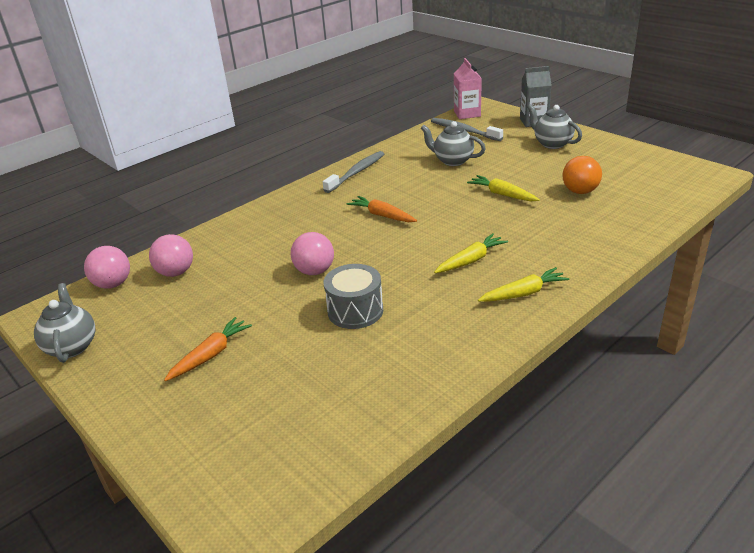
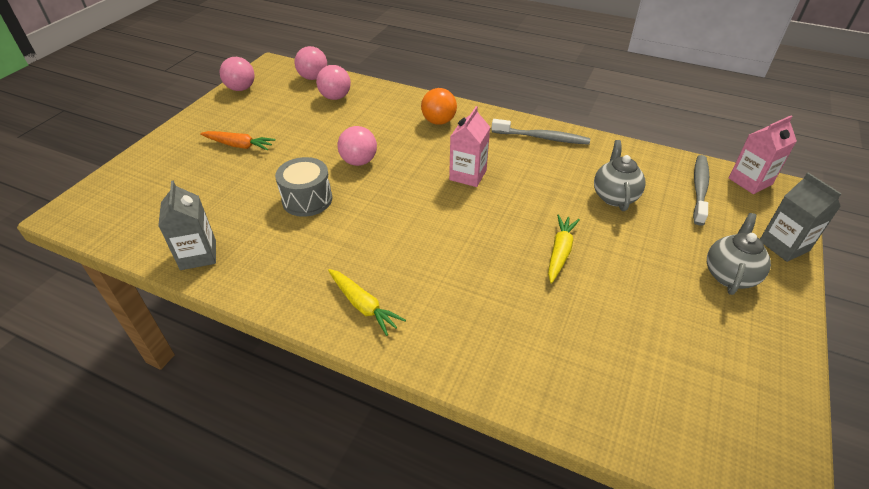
camera: 65 degrees right, 10 degrees up
grey teapot [34,283,95,363] -> pink ball [220,57,255,91]
orange carrot [347,196,417,222] -> pink carton [449,106,490,187]
yellow carrot [434,233,508,273] -> none
orange ball [562,156,602,194] -> orange ball moved to [421,88,457,125]
none -> grey carton [158,181,216,270]

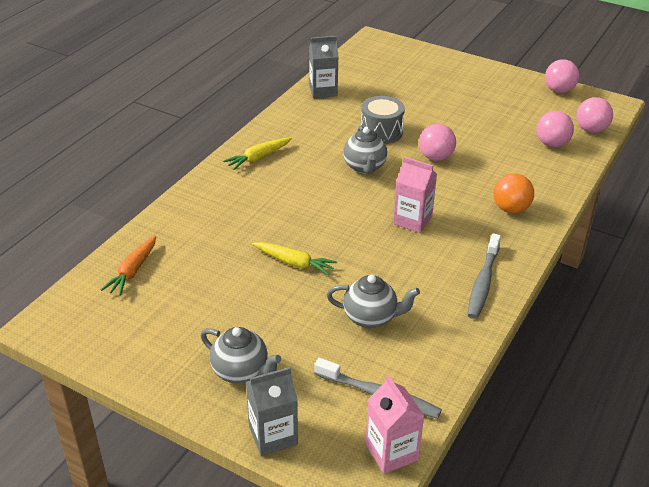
camera: 95 degrees right, 5 degrees down
orange carrot [200,131,276,151] -> orange carrot moved to [101,236,156,296]
none -> grey teapot [343,126,387,174]

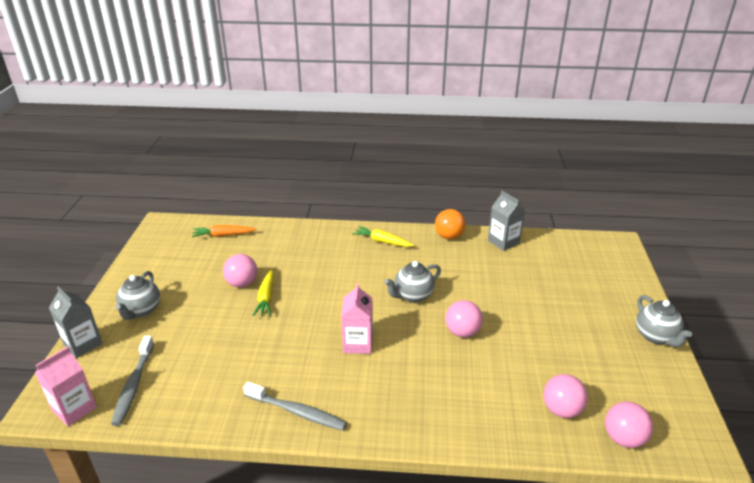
camera: 65 degrees right, 5 degrees down
grey teapot [327,275,420,328] -> grey teapot moved to [636,295,692,347]
grey drum [361,96,405,144] -> none
grey toothbrush [467,233,501,319] -> grey toothbrush turned 150 degrees counterclockwise [243,382,347,431]
orange ball [494,173,534,213] -> orange ball moved to [435,209,465,239]
pink ball [545,59,579,93] -> pink ball moved to [223,254,257,288]

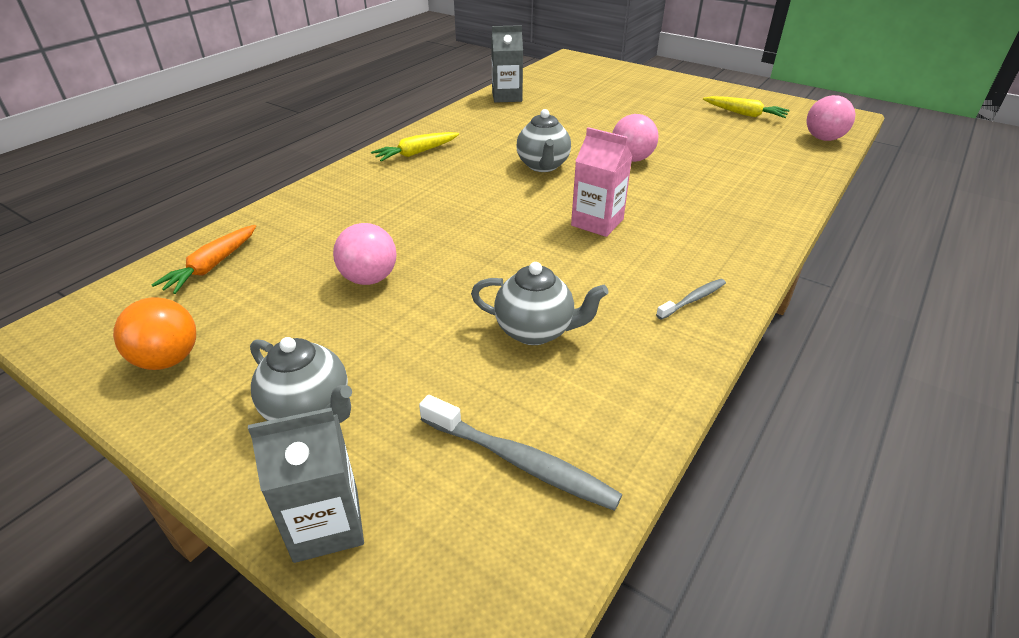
camera: 60 degrees left, 5 degrees up
pink carton [35,346,97,426] -> none
grey toothbrush [243,382,347,431] -> grey toothbrush [656,279,726,320], size x0.57
yellow carrot [253,269,274,316] -> yellow carrot moved to [703,96,790,118]
orange ball [435,209,465,239] -> orange ball moved to [113,297,196,370]
pink ball [543,374,588,418] -> none
grey teapot [636,295,692,347] -> grey teapot moved to [471,262,609,345]

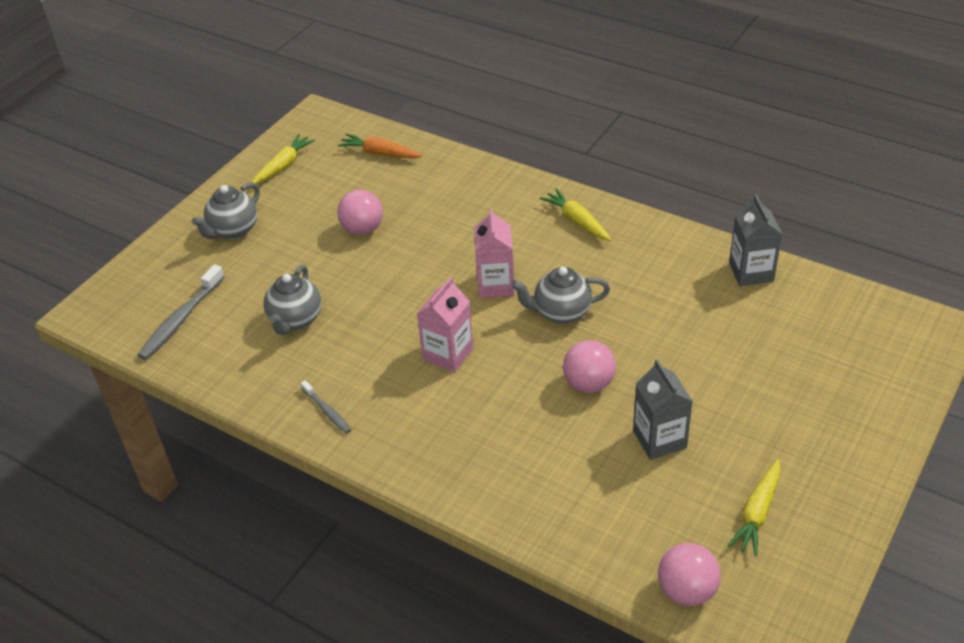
camera: 90 degrees right, 5 degrees up
orange ball [113,297,196,370] -> yellow carrot [252,134,316,184]
grey carton [248,408,364,563] -> grey carton moved to [633,359,693,460]
none -> pink carton [474,208,515,298]

